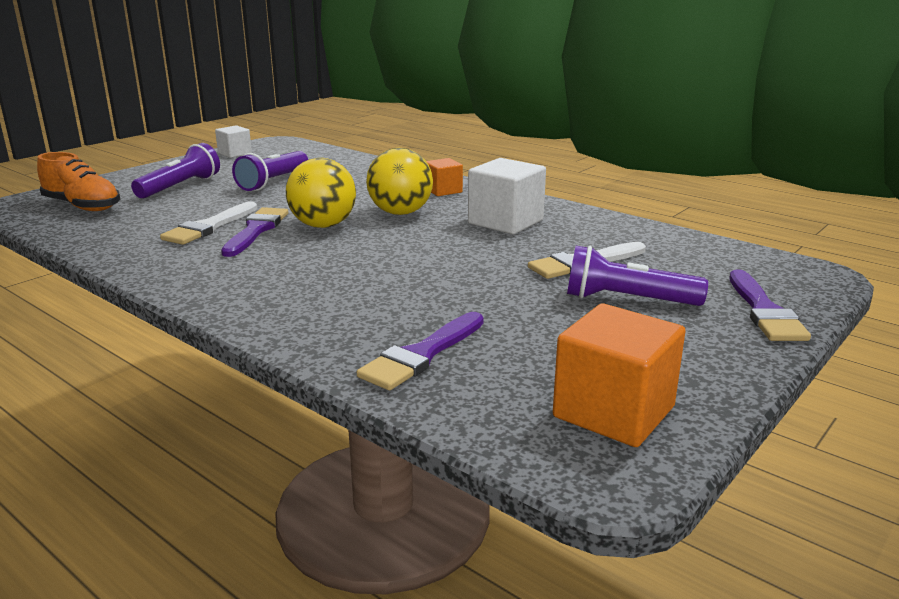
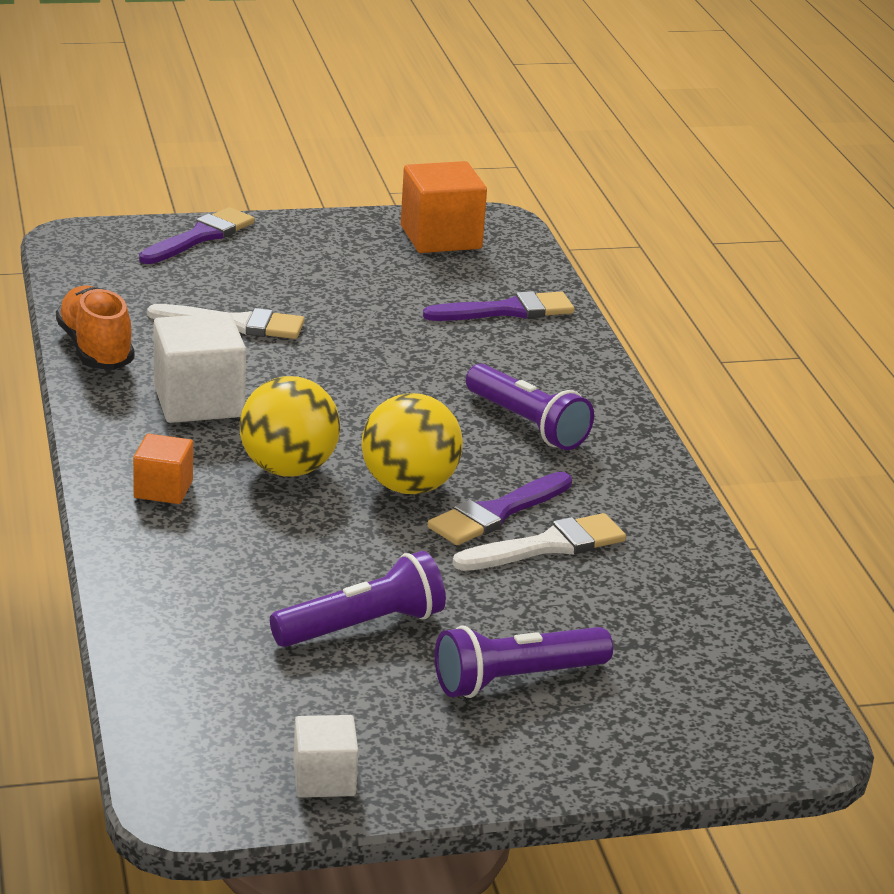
camera: 145 degrees left, 5 degrees up
orange shoe [37,152,120,211] -> orange shoe moved to [56,286,134,370]
purple flashlight [567,246,708,306] -> purple flashlight moved to [466,364,594,450]

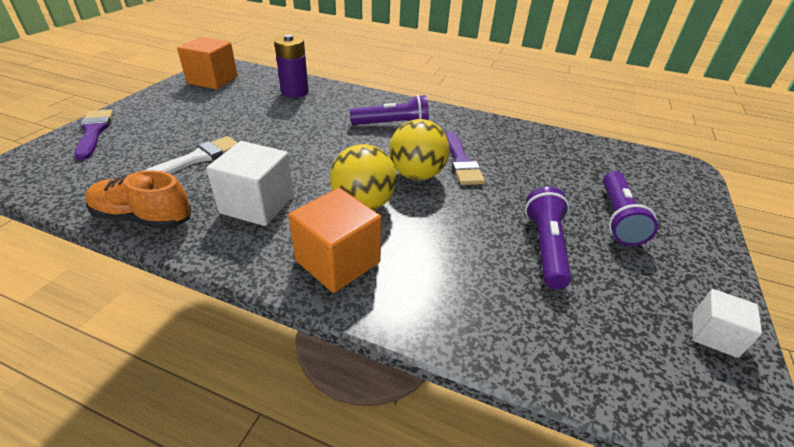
camera: 55 degrees left, 10 degrees up
orange cube [133,434,193,504] -> orange cube [288,188,382,293], size x1.73
purple brush [423,291,574,321] -> purple battery [274,35,309,98]
white brush [452,513,626,571] -> none

